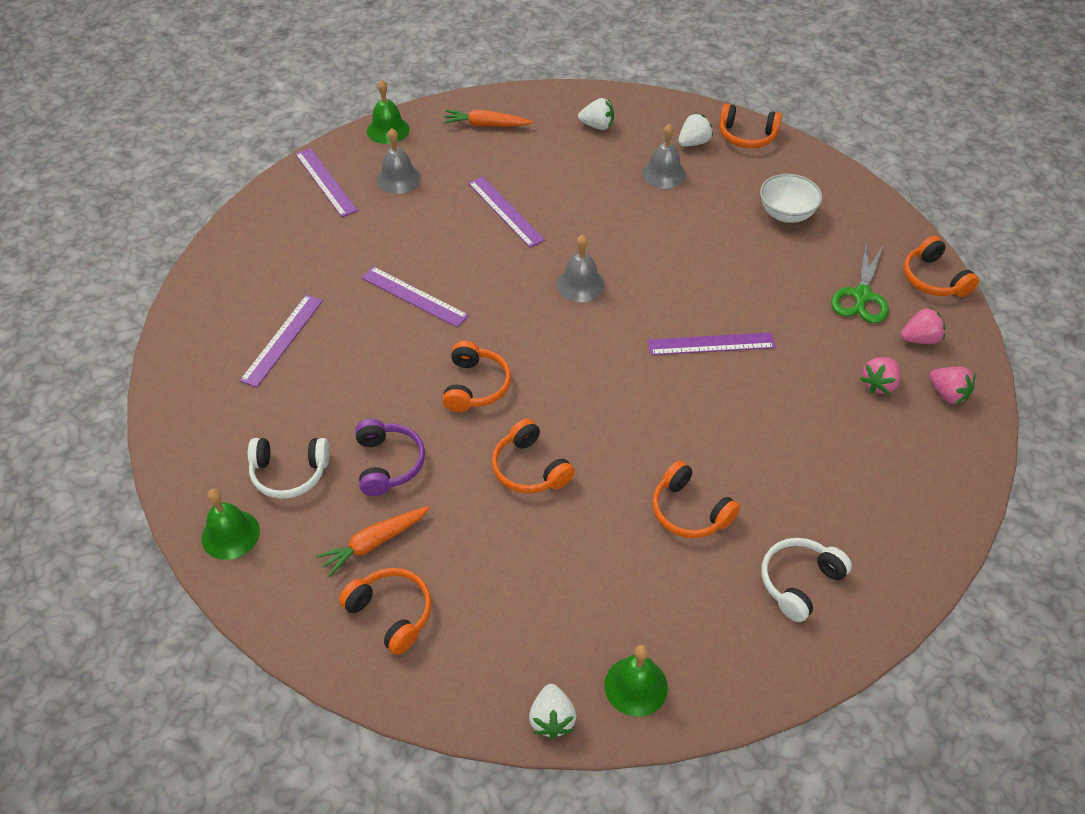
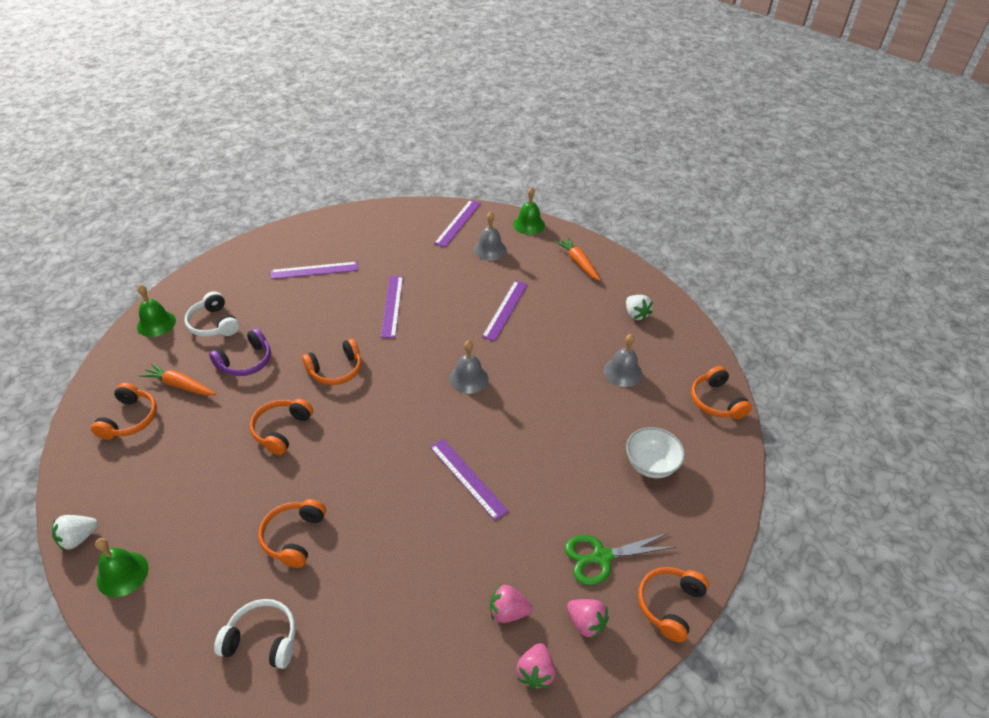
camera: 55 degrees right, 5 degrees down
white strawberry [678,113,713,147] -> none

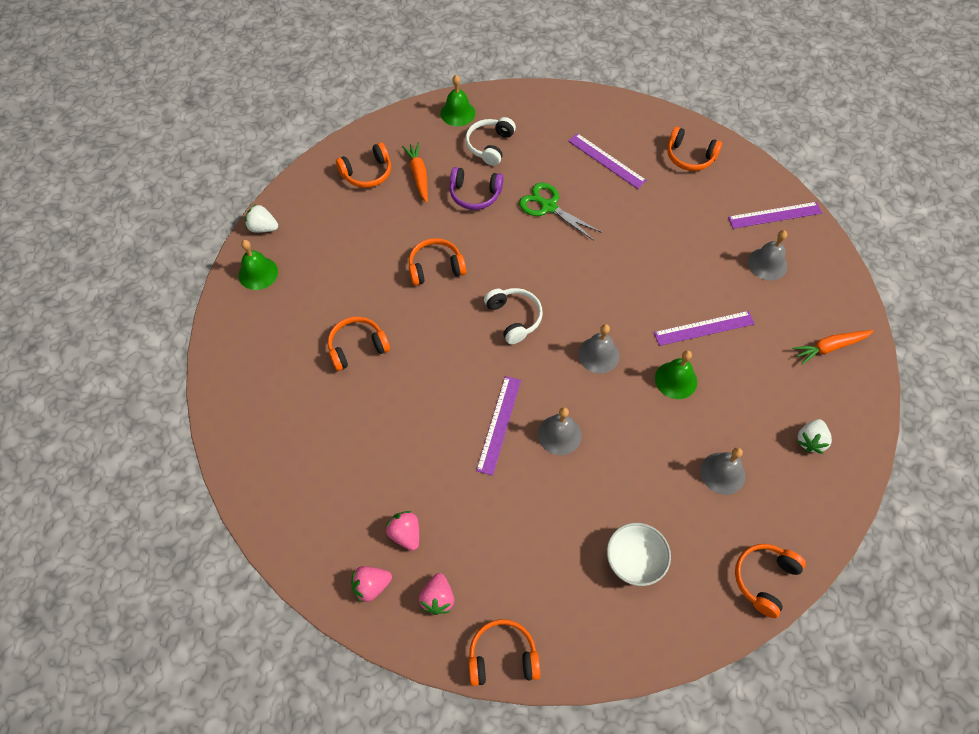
camera: 55 degrees right, 15 degrees up
white headphones [214,599,296,669] -> white headphones moved to [484,288,543,344]
orange headphones [302,339,361,385] -> orange headphones moved to [667,127,722,171]
purple ruler [381,276,403,338] -> none
green bell [513,187,545,235] -> green bell moved to [655,350,697,399]
orange carrot [555,237,600,281] -> orange carrot turned 135 degrees counterclockwise [792,330,874,365]
green scissors [565,533,675,585] -> green scissors moved to [519,183,602,241]
none -> grey bell [538,407,582,455]

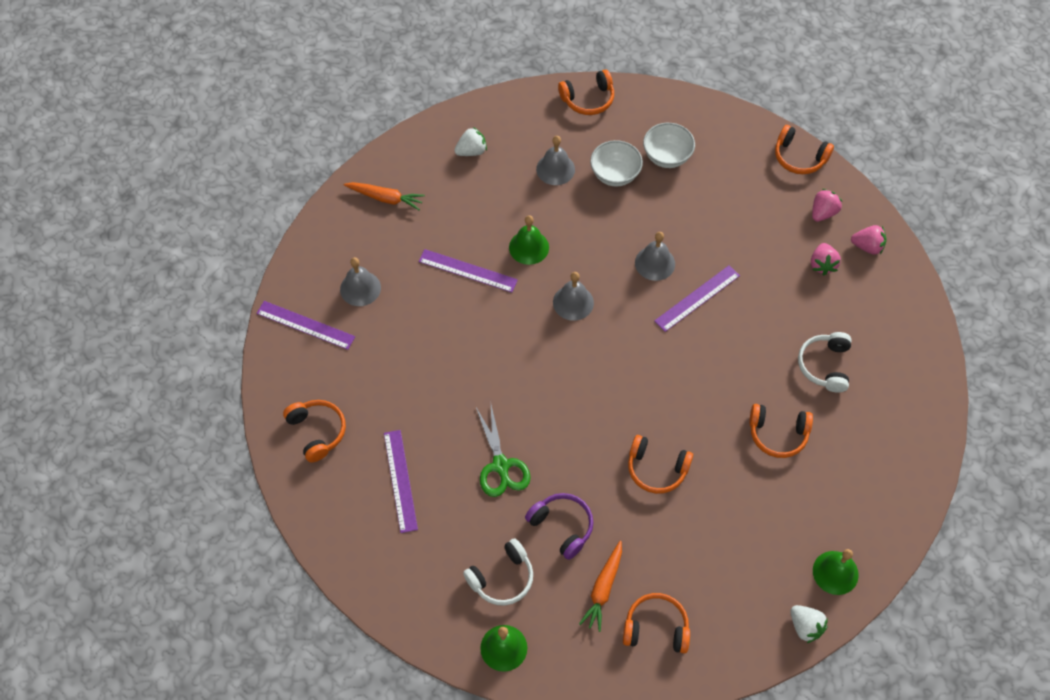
camera: 145 degrees left, 0 degrees up
white headphones [484,288,543,344] -> white headphones moved to [798,332,852,393]
none -> white bowl [590,140,643,187]

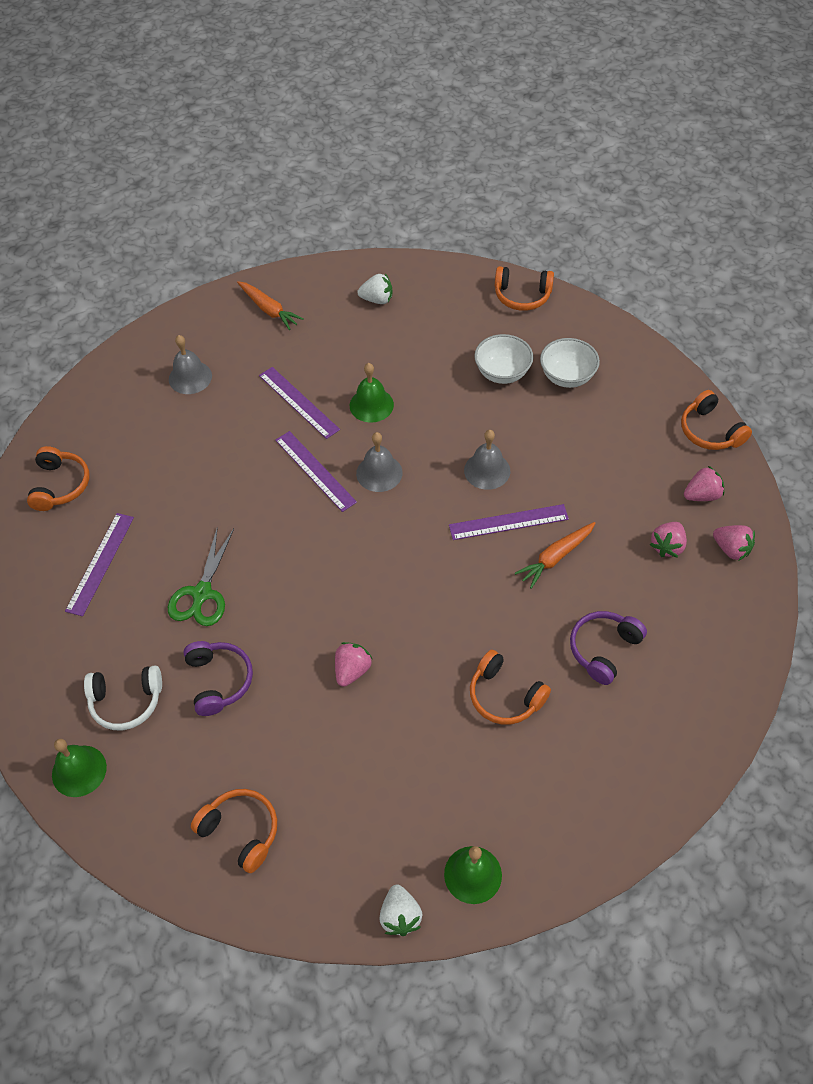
camera: 30 degrees right, 5 degrees down
purple ruler [256,301,355,350] -> purple ruler moved to [275,431,357,512]
grey bell [536,136,575,185] -> none
orange carrot [579,541,622,632] -> orange carrot moved to [515,522,595,589]
orange headphones [628,435,693,494] -> pink strawberry [335,642,372,687]
white headphones [798,332,852,393] -> purple headphones [570,611,647,685]

